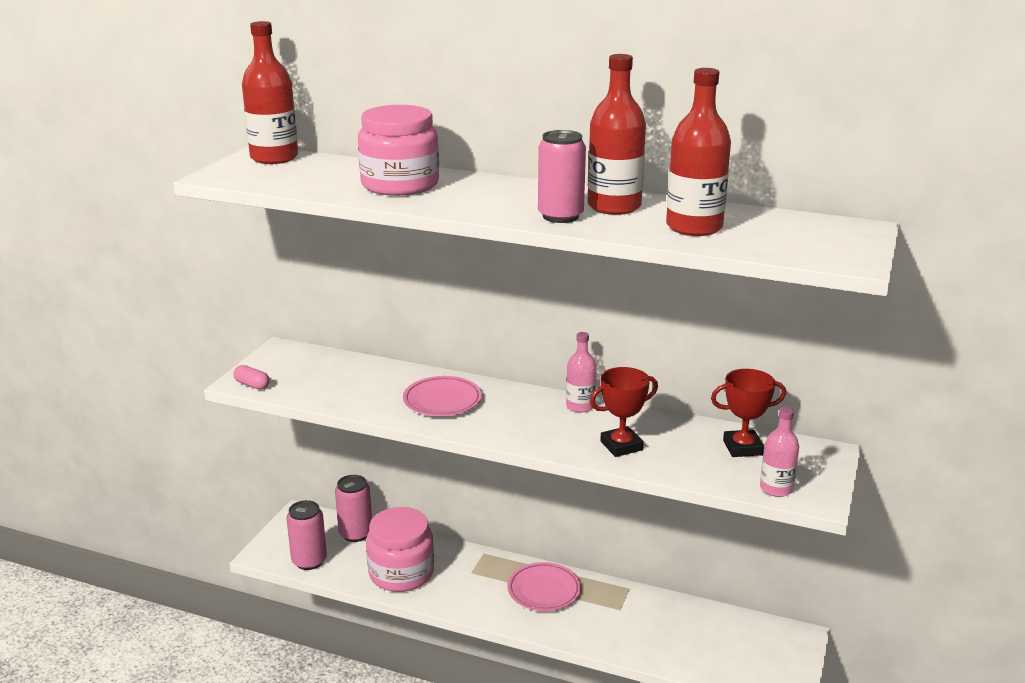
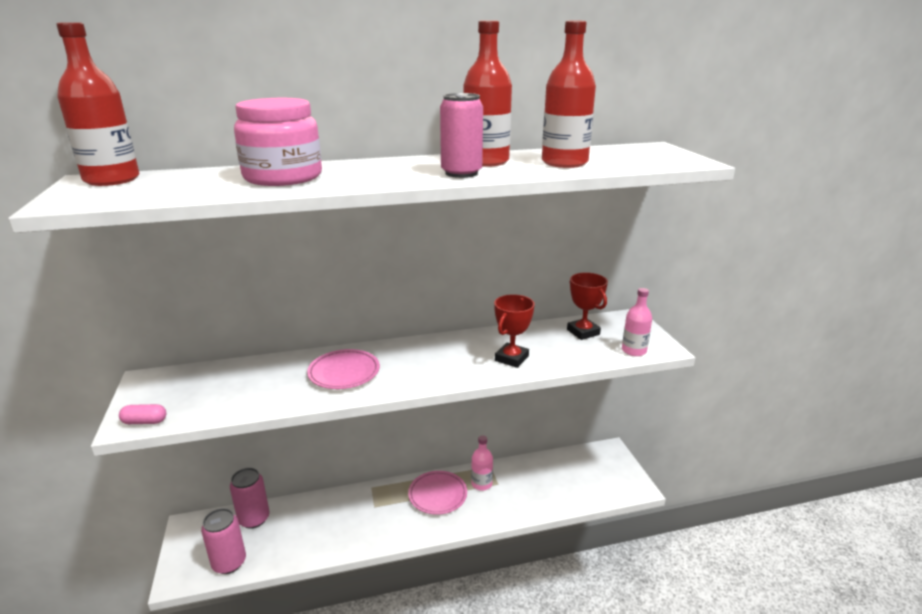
camera: 35 degrees left, 0 degrees up
pink jar [366,507,434,592] -> none
pink bottle [566,332,597,413] -> pink bottle moved to [471,435,493,491]
red trophy [711,369,786,457] -> red trophy turned 75 degrees counterclockwise [567,272,608,340]

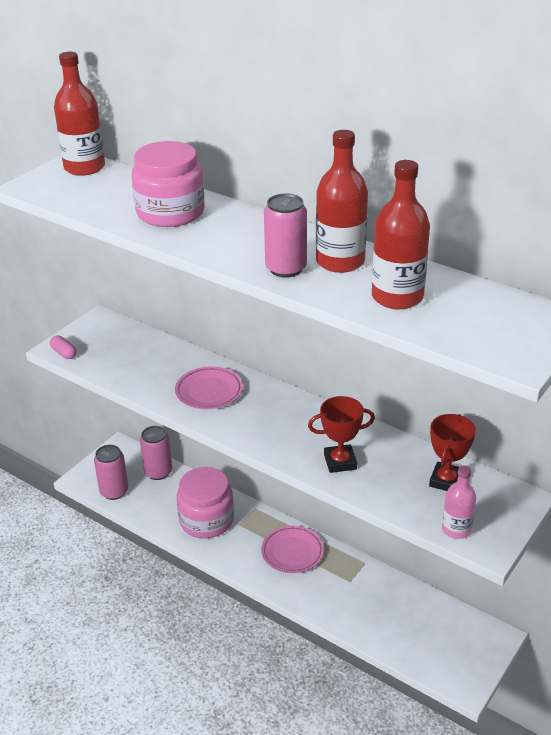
camera: 50 degrees right, 10 degrees up
pink bottle [471,435,493,491] -> none
none -> pink jar [177,467,234,538]

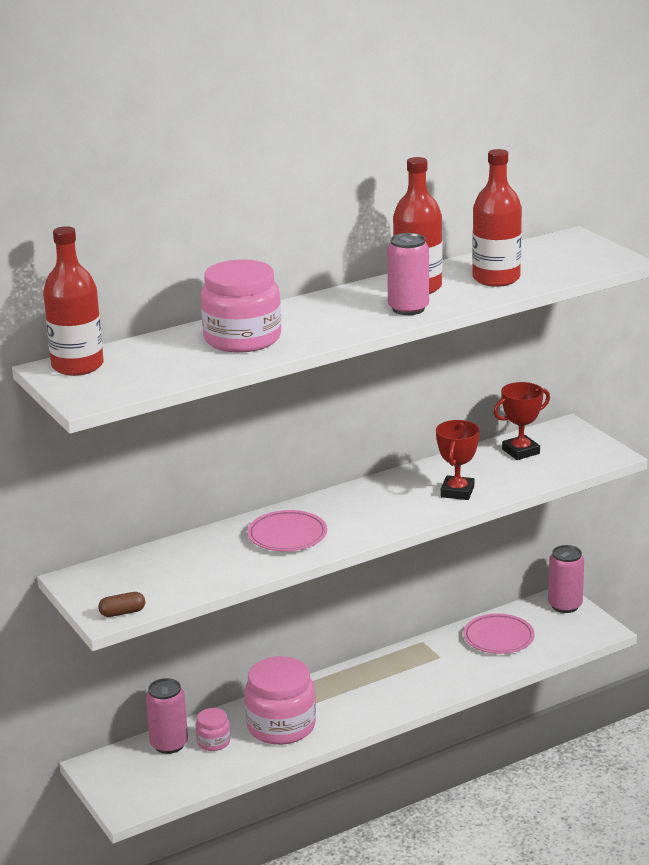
camera: 65 degrees left, 10 degrees down
pink capsule [50,335,76,359] -> brown capsule [98,592,145,617]
pink can [94,445,128,500] -> pink can moved to [548,545,584,613]
pink plate [261,526,324,573] -> pink plate moved to [463,614,535,654]
red trophy [429,414,476,491] -> red trophy turned 75 degrees counterclockwise [493,382,550,460]
pink bottle [442,466,476,539] -> none
none -> pink jar [196,708,230,751]

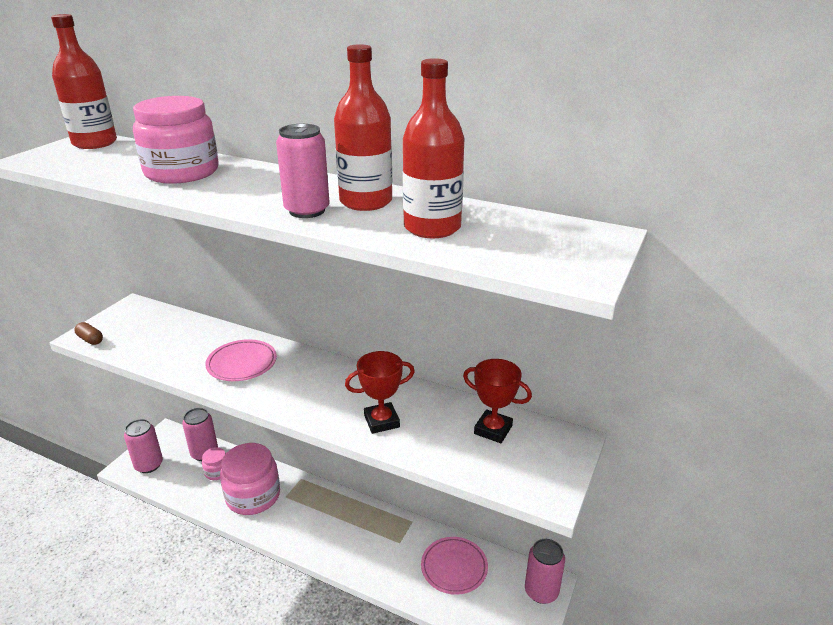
camera: 55 degrees right, 5 degrees up
none -> pink can [124,419,163,473]

